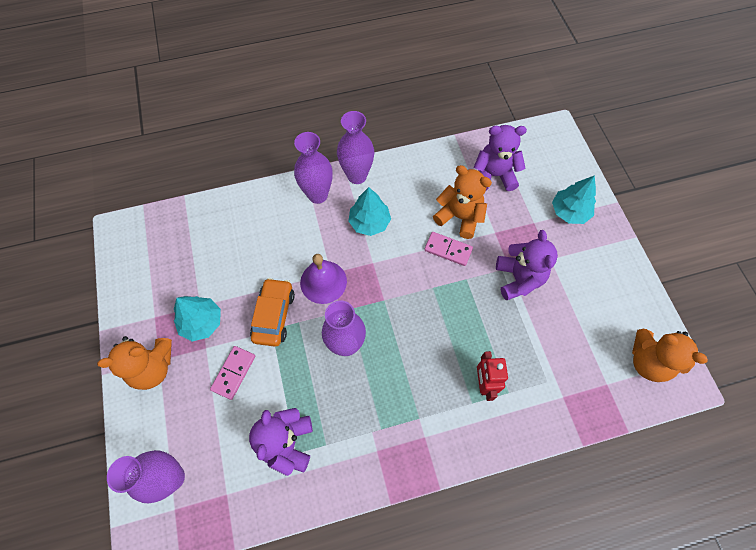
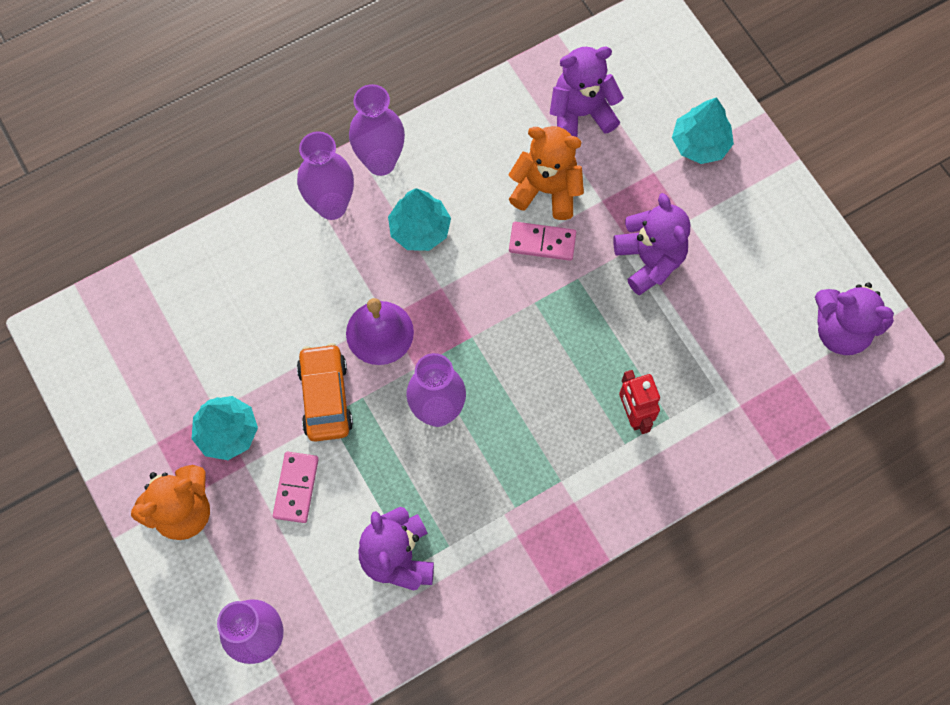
camera: 15 degrees left, 5 degrees up
orange teddy bear [632,329,708,382] -> purple teddy bear [815,282,894,355]

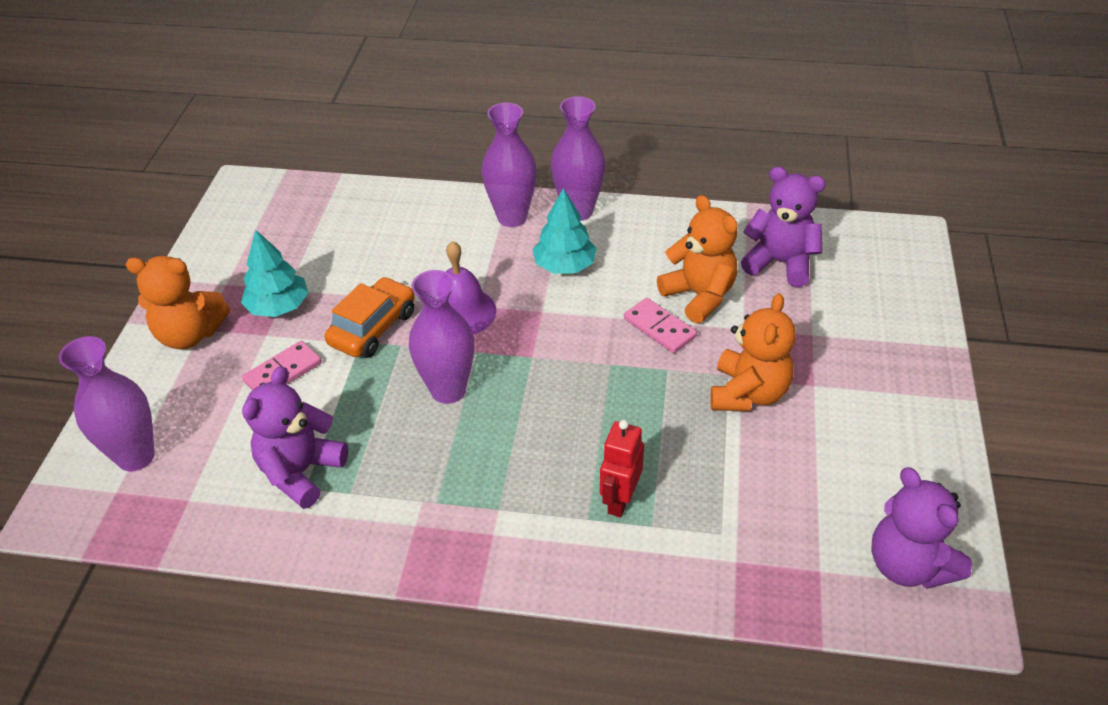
camera: 40 degrees right, 25 degrees down
purple teddy bear [613,193,690,295] -> orange teddy bear [710,293,796,411]
turquoise tree [672,97,734,164] -> none

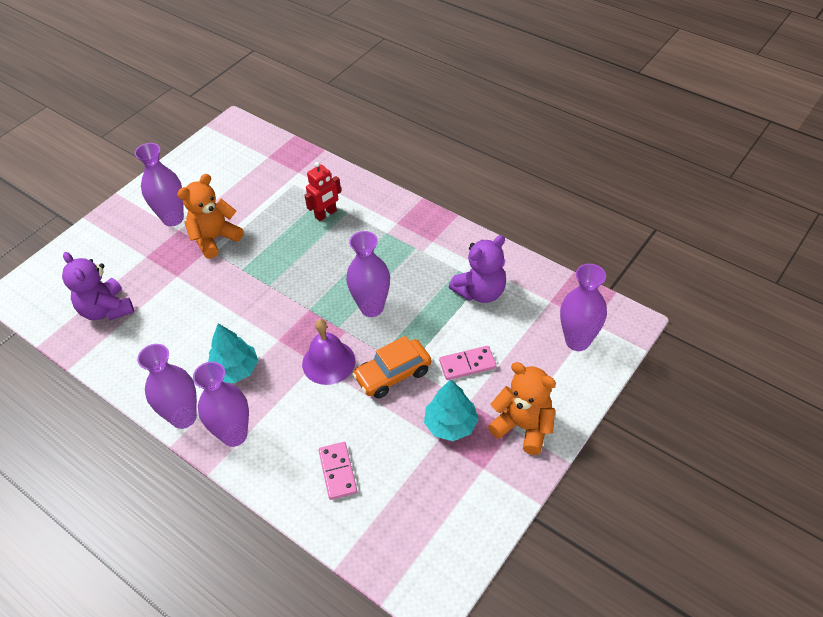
camera: 150 degrees left, 5 degrees up
pink domino [624,298,697,353] -> pink domino moved to [319,442,357,500]
orange teddy bear [657,195,738,323] -> none
purple teddy bear [871,467,972,589] -> none
none -> purple vase [135,143,184,226]

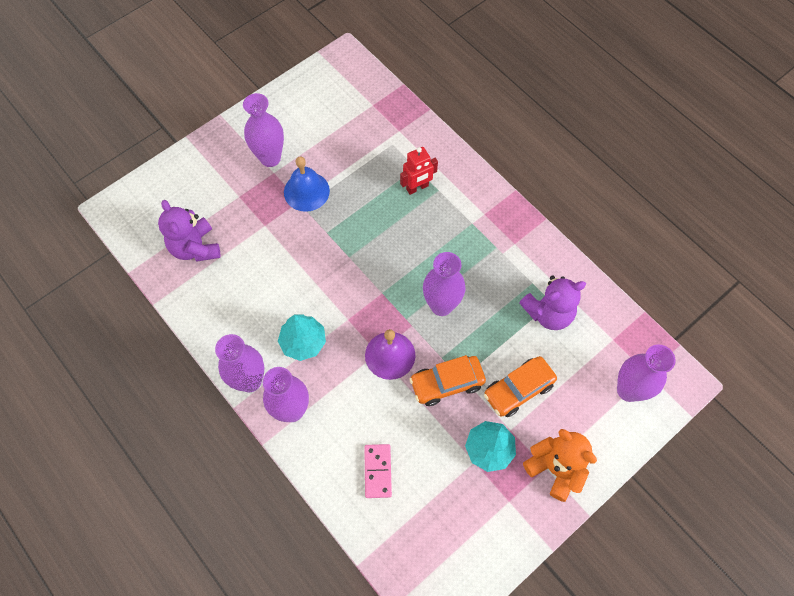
camera: 10 degrees right, 15 degrees up
orange teddy bear [177,174,244,259] -> blue bell [284,156,330,212]
pink domino [439,346,496,380] -> orange car [484,356,557,417]

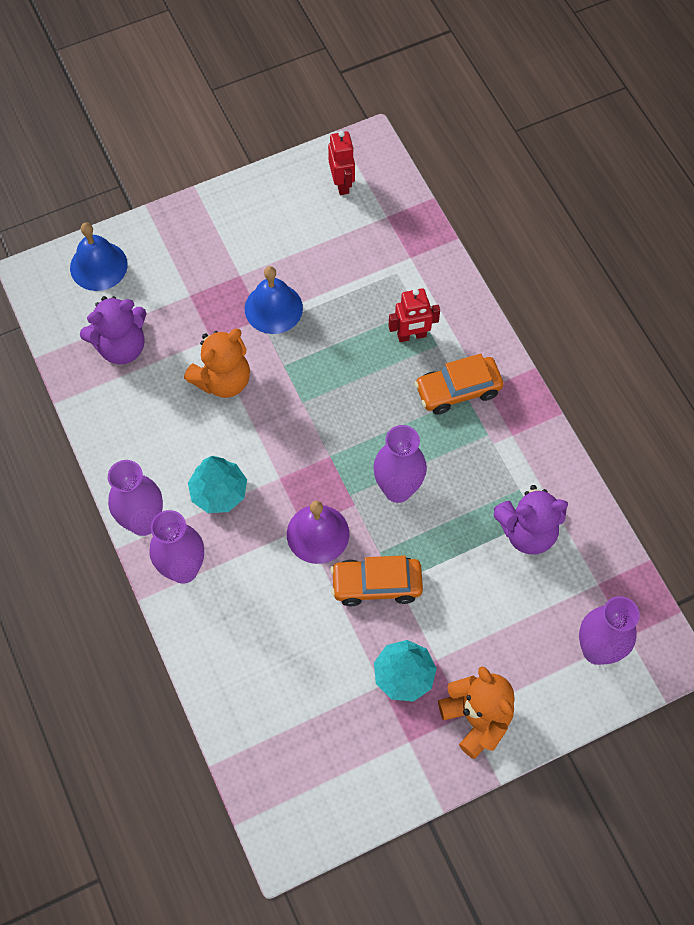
camera: 15 degrees right, 0 degrees up
purple teddy bear [158,200,220,261] -> purple teddy bear turned 105 degrees counterclockwise [80,296,147,364]
purple vase [243,93,284,167] -> none
pink domino [364,444,392,498] -> none
orange car [484,356,557,417] -> orange car moved to [415,353,503,415]
none -> blue bell [70,222,128,291]
none -> orange teddy bear [184,329,250,398]
none -> red robot [328,131,355,195]

